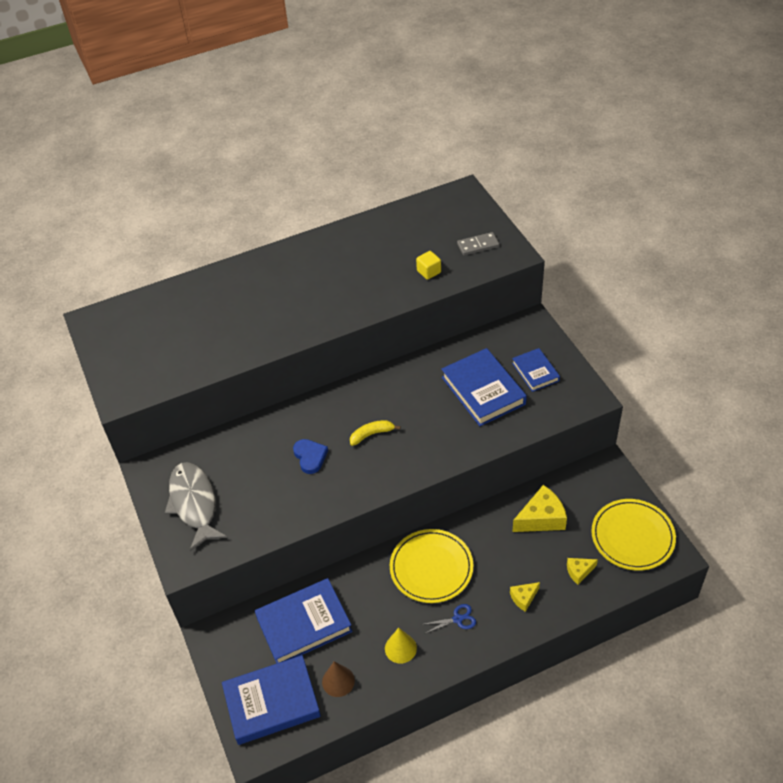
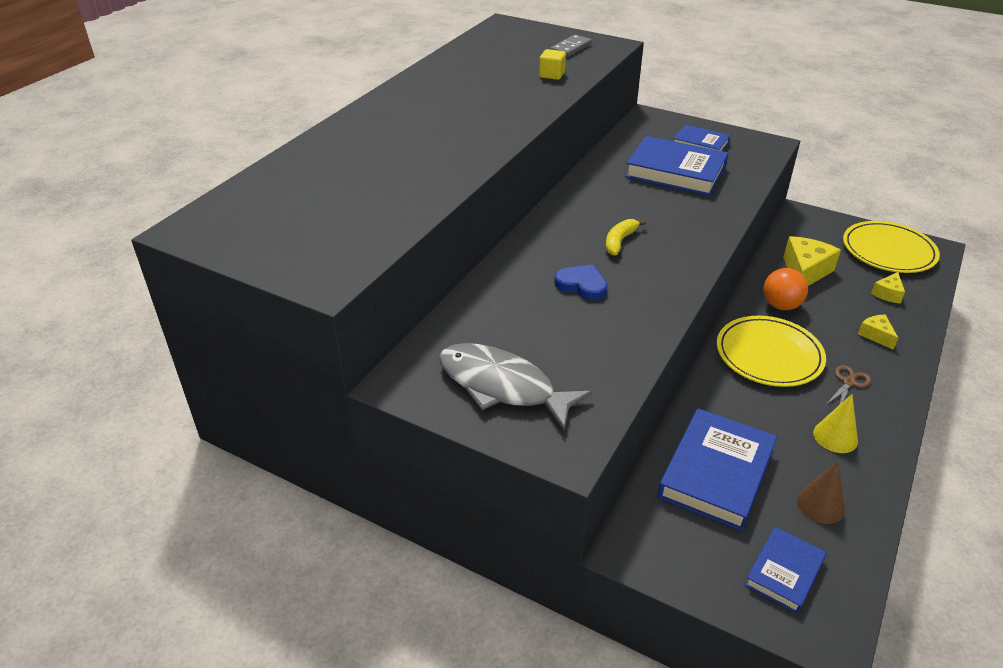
camera: 40 degrees left, 10 degrees down
blue book [222,655,321,745] -> blue book [745,527,827,614], size x0.58
blue scissors [421,604,476,634] -> brown scissors [826,365,871,405]
yellow cheese [510,582,540,612] -> yellow cheese turned 135 degrees clockwise [858,315,898,350]
none -> orange ball [763,268,808,310]

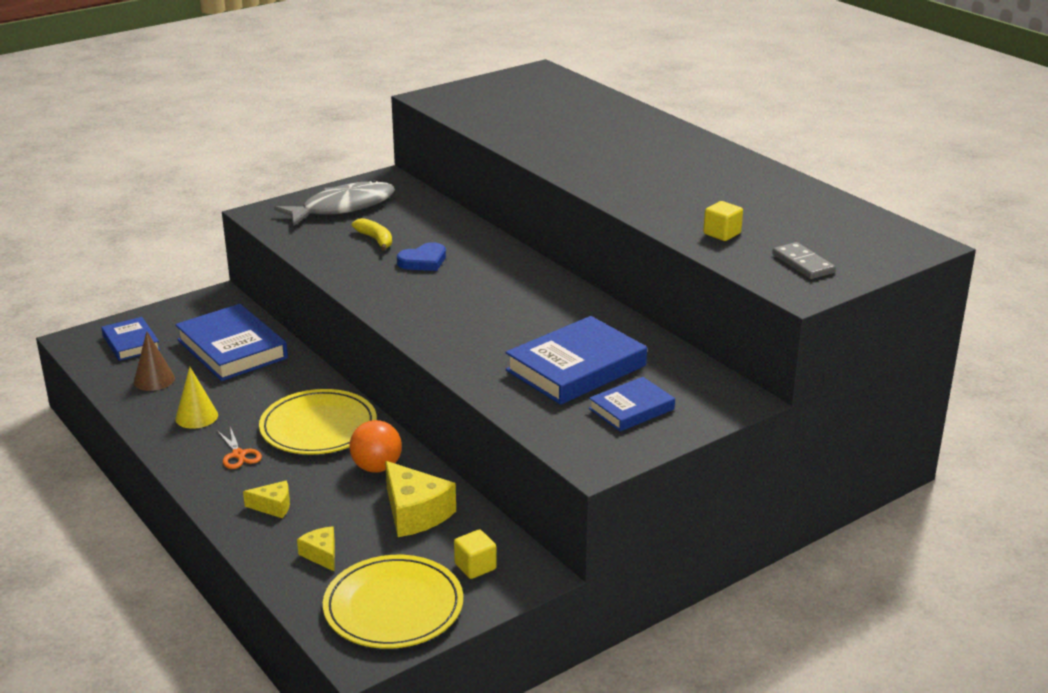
camera: 115 degrees right, 10 degrees down
yellow banana [605,219,646,256] -> yellow banana moved to [352,218,392,251]
brown scissors [826,365,871,405] -> orange scissors [217,427,262,469]
none -> yellow cube [454,530,497,579]

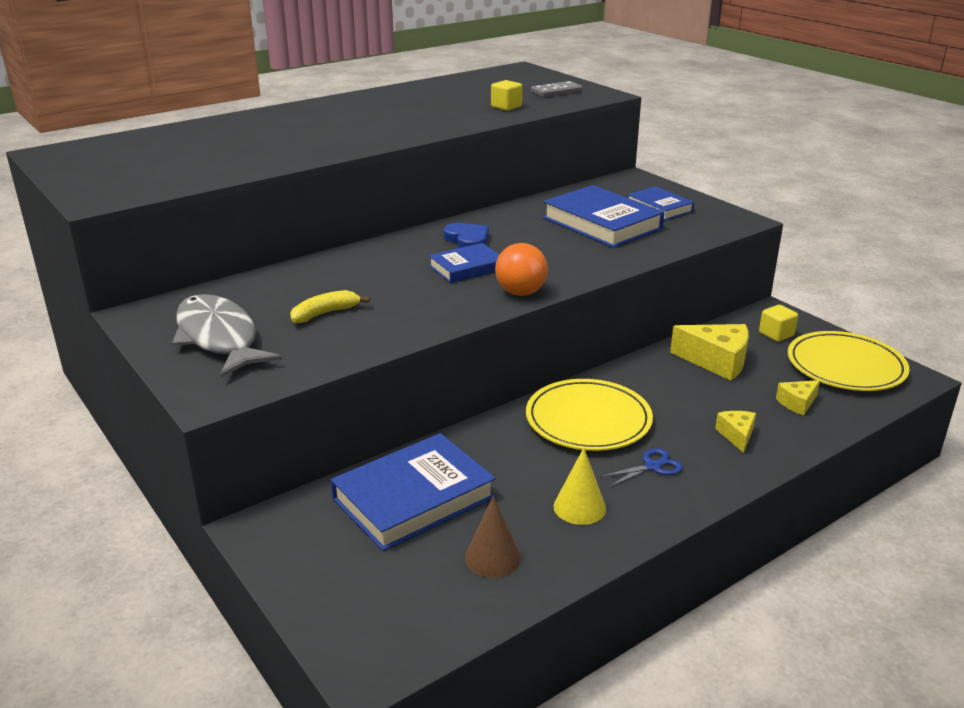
camera: 90 degrees left, 0 degrees up
blue book [101,317,160,361] -> blue book moved to [429,243,500,283]
orange scissors [217,427,262,469] -> blue scissors [600,448,683,487]
orange ball [349,420,402,472] -> orange ball moved to [495,243,548,296]
yellow cheese [385,461,456,537] -> yellow cheese turned 60 degrees clockwise [670,324,749,381]
blue heart [397,242,446,271] -> blue heart moved to [444,223,489,248]

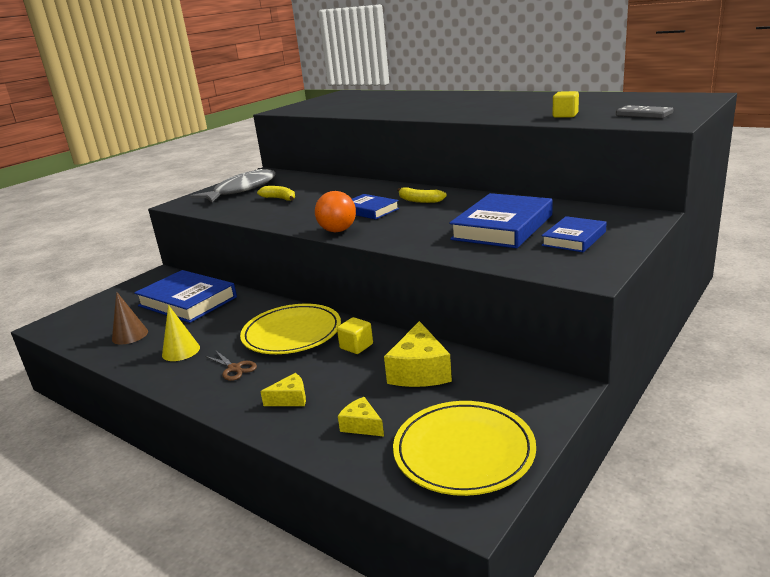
camera: 75 degrees right, 5 degrees down
blue heart [444,223,489,248] -> yellow banana [398,187,447,203]
blue scissors [600,448,683,487] -> brown scissors [205,350,257,381]
yellow cube [759,305,798,342] -> yellow cube moved to [337,317,373,354]

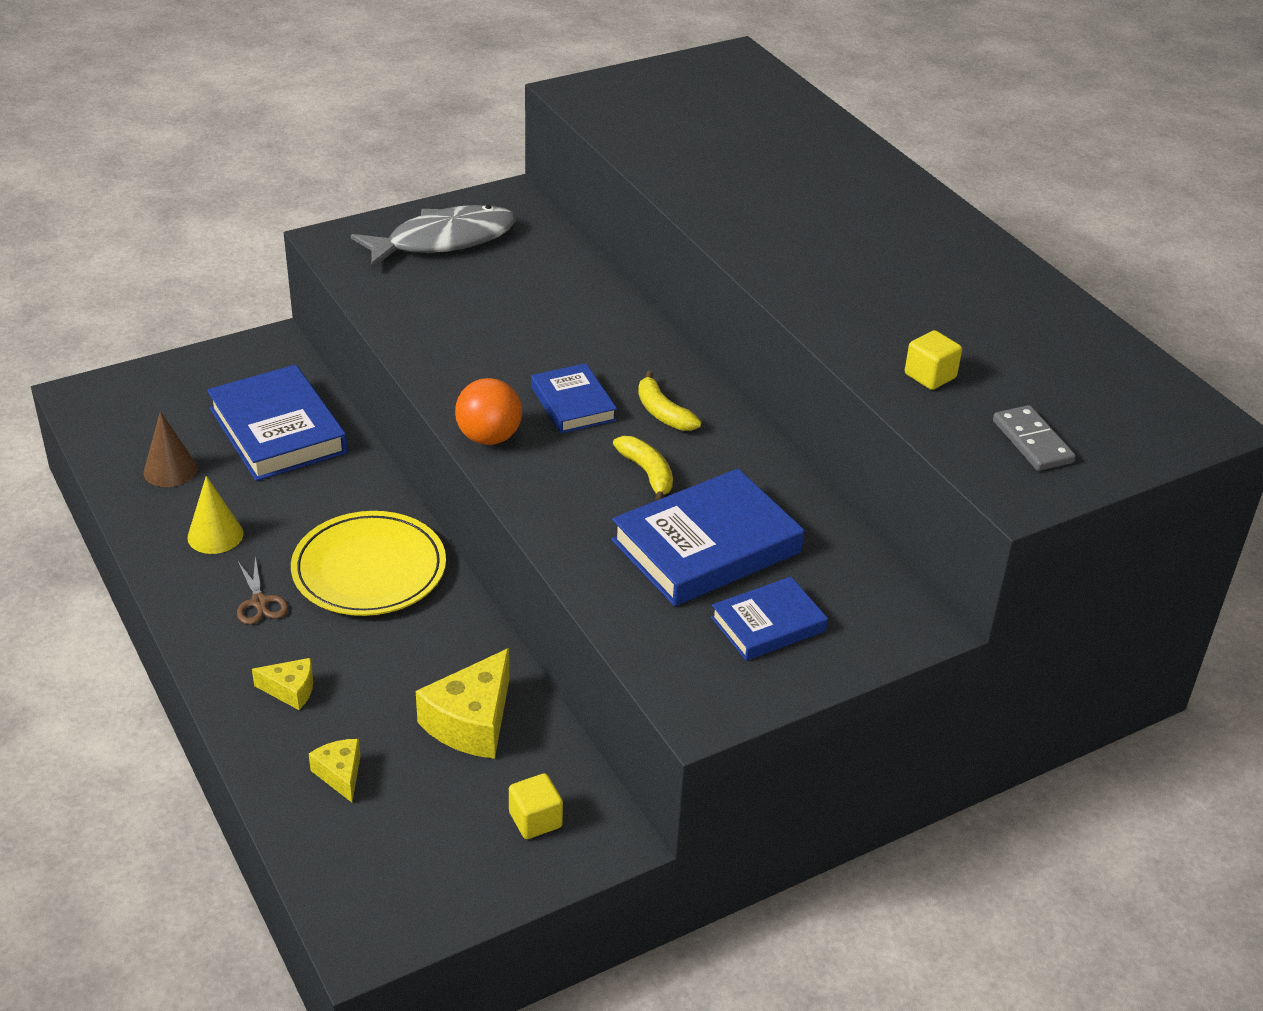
camera: 20 degrees right, 15 degrees up
yellow banana [257,186,295,201] -> yellow banana moved to [613,436,673,501]
yellow cube [337,317,373,354] -> yellow cube moved to [509,773,563,839]
yellow plate [393,401,536,496] -> none

